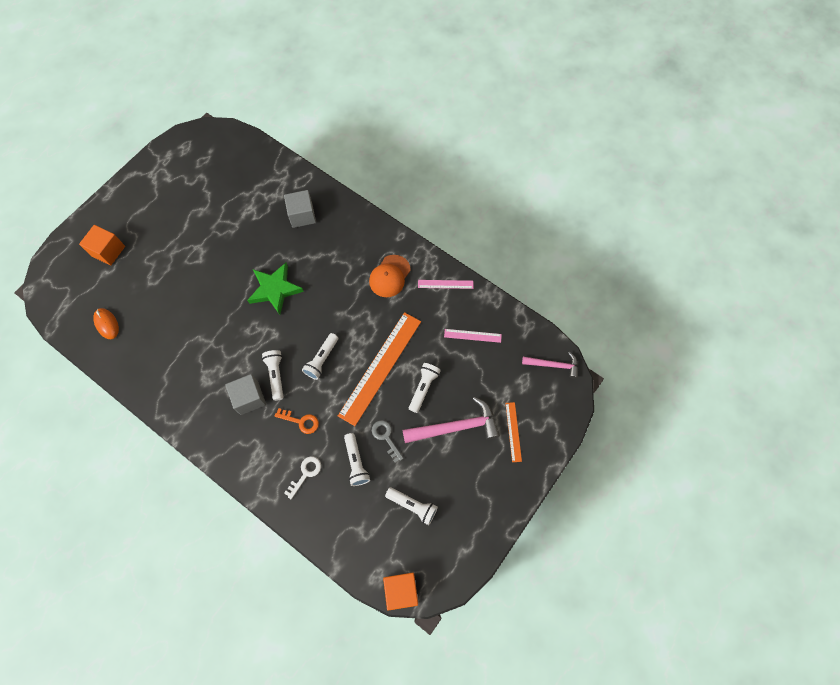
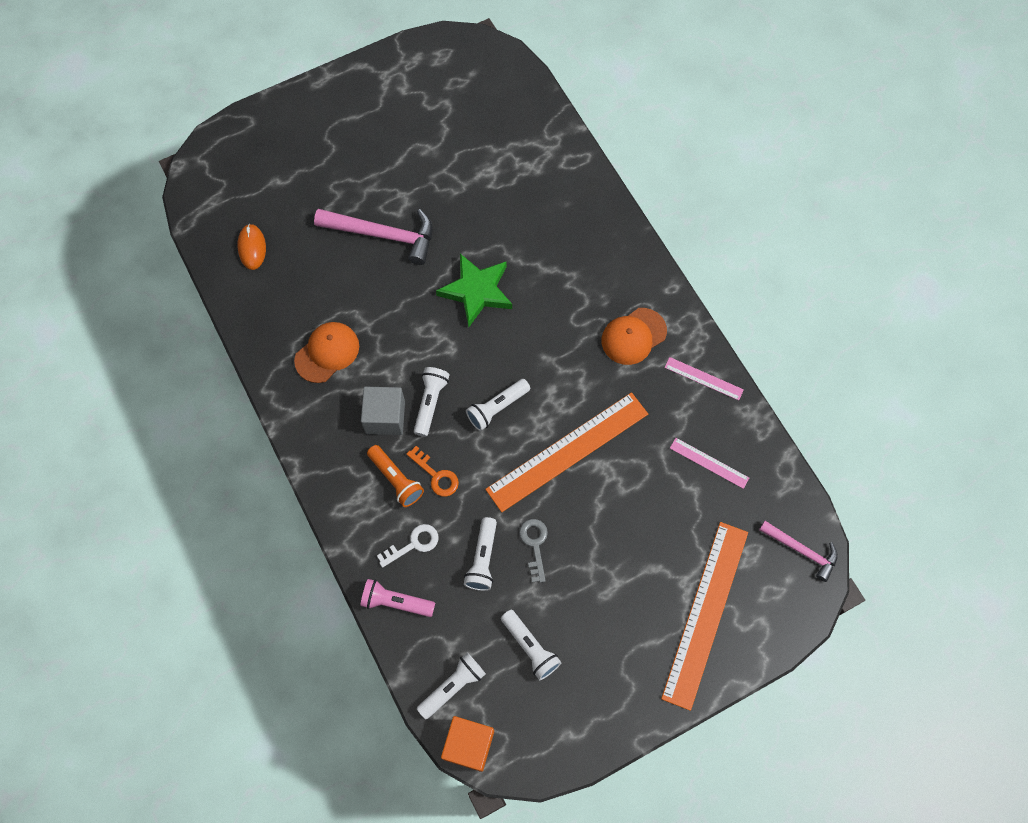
camera: 25 degrees right, 0 degrees up
orange cube [79,225,125,266] -> none
grey cube [284,190,316,228] -> none
pink hammer [403,397,500,443] -> pink hammer moved to [314,209,433,265]
white flashlight [409,363,441,413] -> white flashlight moved to [417,653,486,719]
orange ruler [505,402,522,462] -> orange ruler [661,522,748,711], size x2.18
none -> orange cap [294,322,359,383]
none -> pink flashlight [360,579,435,617]
none -> orange flashlight [367,445,424,507]

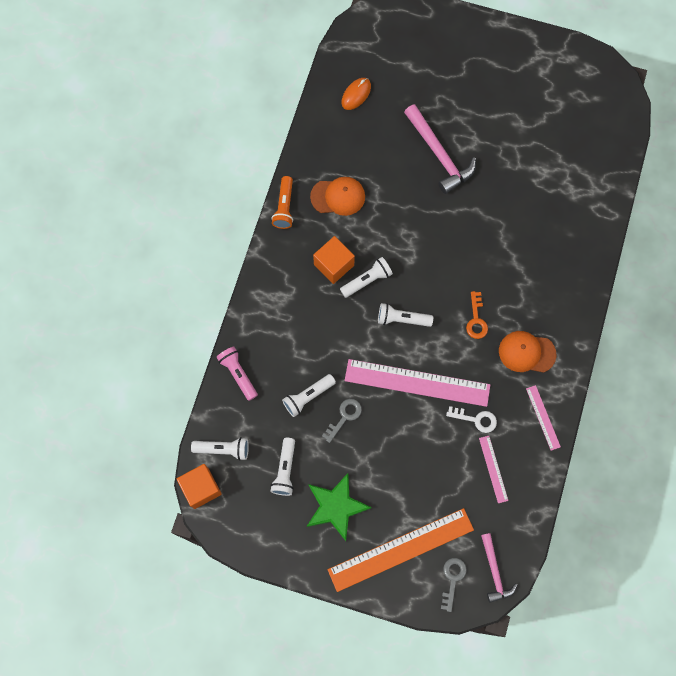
camera: 45 degrees right, 5 degrees up
grey cube [361,387,405,435] -> orange cube [313,236,355,284]
orange flashlight [367,445,424,507] -> orange flashlight moved to [272,176,293,229]
white key [377,524,439,568] -> white key moved to [446,406,497,433]
orange key [406,446,459,496] -> orange key moved to [466,291,488,339]
green star [436,254,512,327] -> green star moved to [306,473,372,541]
orange ruler [485,392,648,512] -> pink ruler [345,359,490,407]
none -> grey key [441,558,467,612]

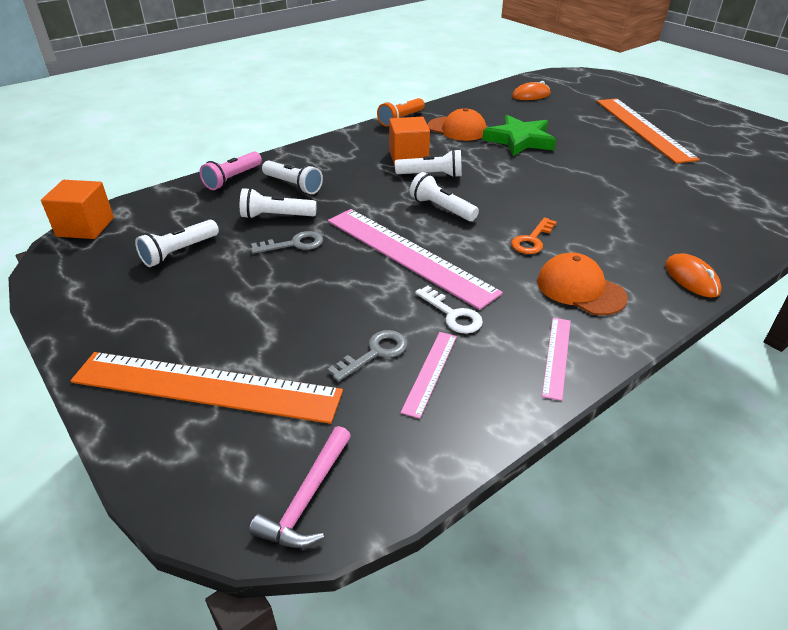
camera: 35 degrees right, 35 degrees down
white flashlight [191,437,249,460] -> white flashlight moved to [262,161,323,194]
pink flashlight [216,347,258,401] -> pink flashlight turned 150 degrees counterclockwise [200,151,262,190]
green star [306,473,372,541] -> green star moved to [482,115,556,156]
pink hammer [404,104,476,194] -> none
grey key [441,558,467,612] -> grey key moved to [328,330,407,382]
none -> orange ruler [597,98,700,163]
none -> orange mouse [665,253,722,298]

